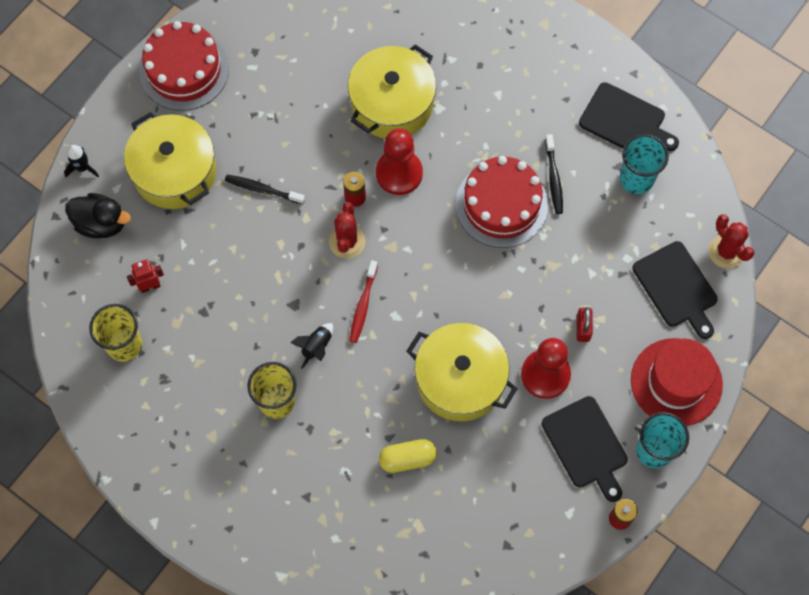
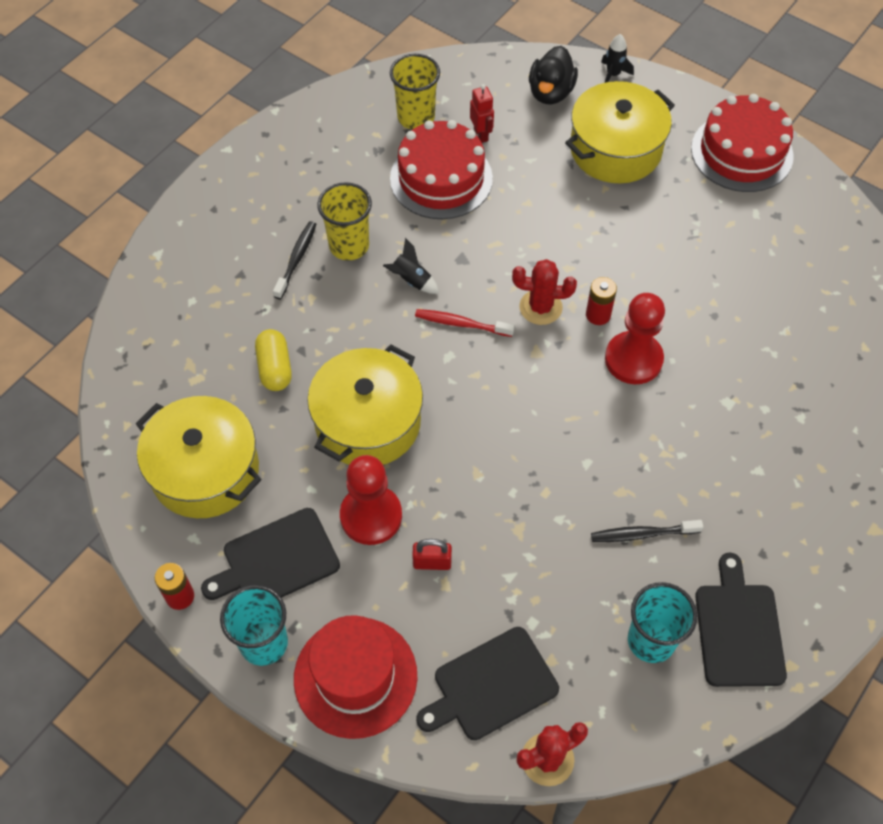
camera: 90 degrees right, 10 degrees down
black toothbrush [225,175,305,204] -> black toothbrush moved to [273,221,316,299]
yellow pot [348,44,436,139] -> yellow pot moved to [136,396,261,518]
red cake [456,156,548,248] -> red cake moved to [390,120,493,219]
black cutting board [579,82,679,151] -> black cutting board turned 150 degrees clockwise [695,553,787,687]

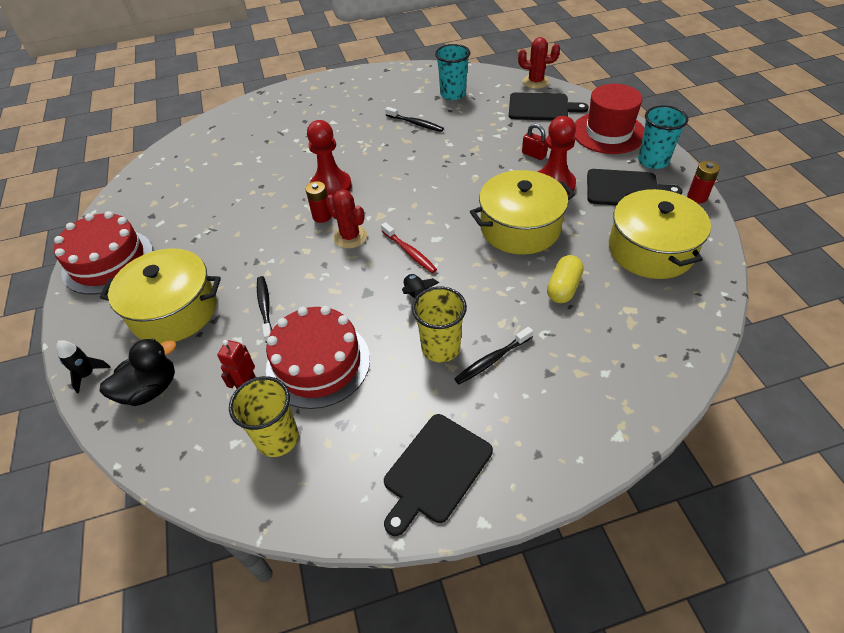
camera: 140 degrees left, 10 degrees down
black cutting board [695,553,787,687] -> black cutting board moved to [384,414,493,536]
none -> black toothbrush [257,276,272,343]

